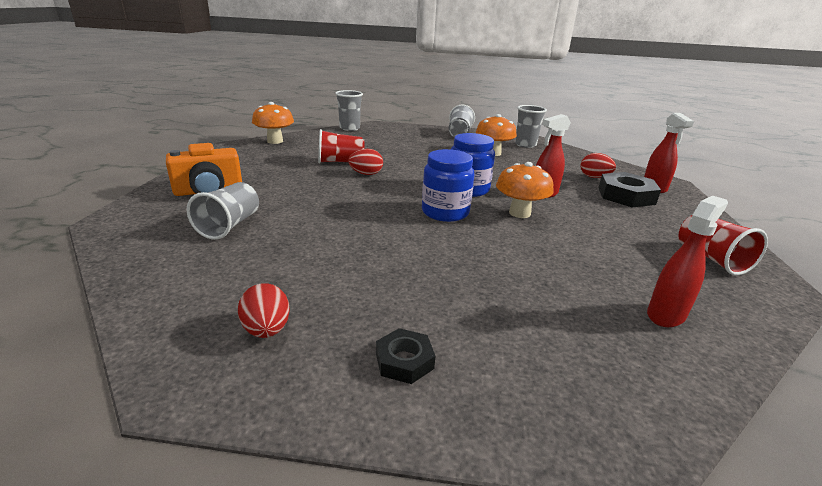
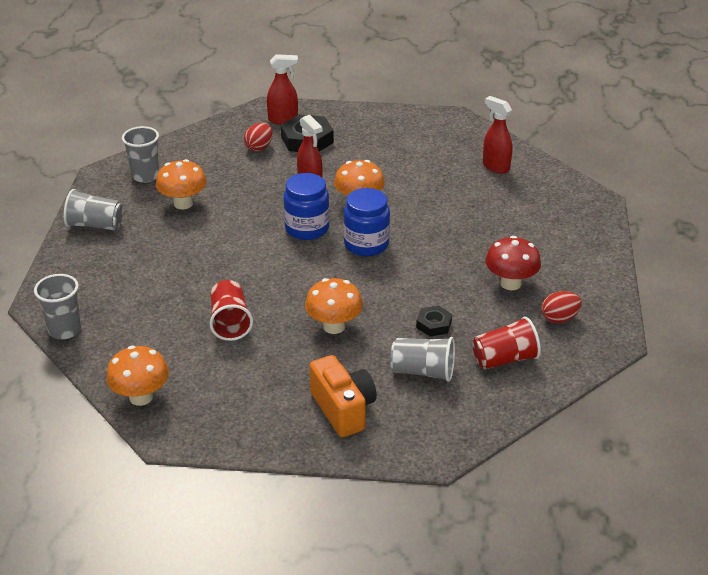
camera: 90 degrees left, 10 degrees up
red egg [348,149,383,175] -> none
black nut [376,328,435,384] -> black nut moved to [416,305,452,337]
red cup [678,214,768,276] -> red cup moved to [472,317,541,369]
none -> orange mushroom [305,278,363,334]
none -> red mushroom [485,236,541,290]

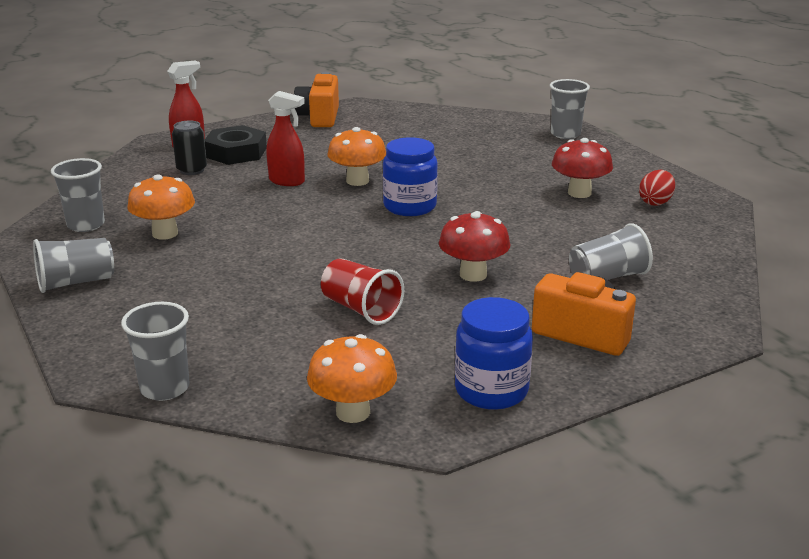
camera: 35 degrees left, 10 degrees down
red egg [244,123,273,151] -> black can [172,120,207,175]
blue jar [283,173,330,240] -> blue jar moved to [455,297,533,410]
orange mushroom [305,278,363,334] -> red mushroom [439,211,511,282]
black nut [416,305,452,337] -> none
red cup [472,317,541,369] -> none
red spray bottle [483,96,512,174] -> none
none -> orange camera [294,72,339,127]
none -> grey cup [550,79,590,139]

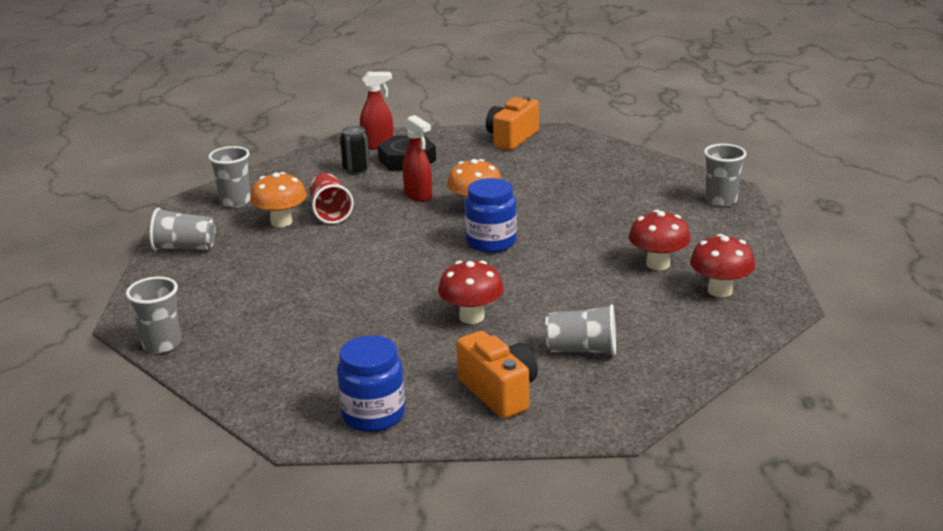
camera: 30 degrees right, 0 degrees up
orange mushroom [307,334,397,423] -> none
red cup [321,258,404,325] -> red cup moved to [309,173,354,224]
red egg [639,170,675,206] -> red mushroom [690,234,755,297]

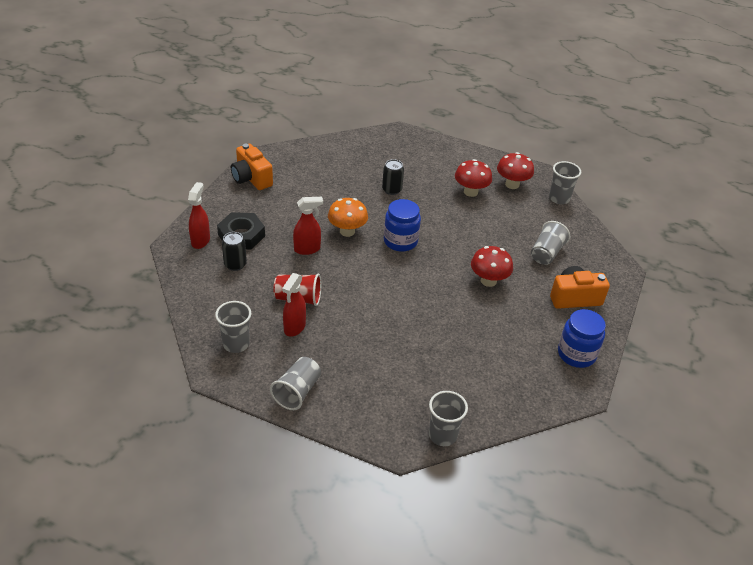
camera: 70 degrees left, 15 degrees up
orange mushroom [250,172,307,227] -> red spray bottle [282,273,306,337]
grey cup [704,144,746,207] -> grey cup moved to [549,161,581,204]
none -> black can [382,159,404,195]

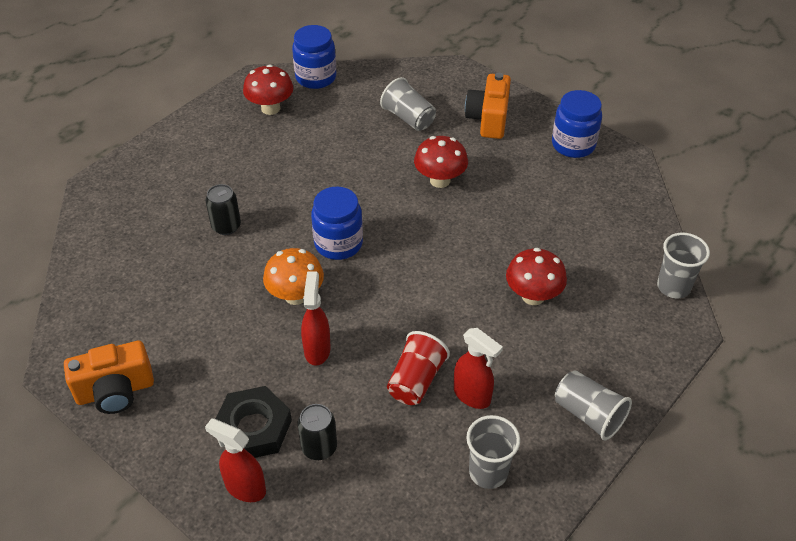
camera: 70 degrees left, 5 degrees up
red mushroom [455,159,492,197] -> red mushroom moved to [506,248,567,305]
grey cup [549,161,581,204] -> blue jar [292,25,336,89]

